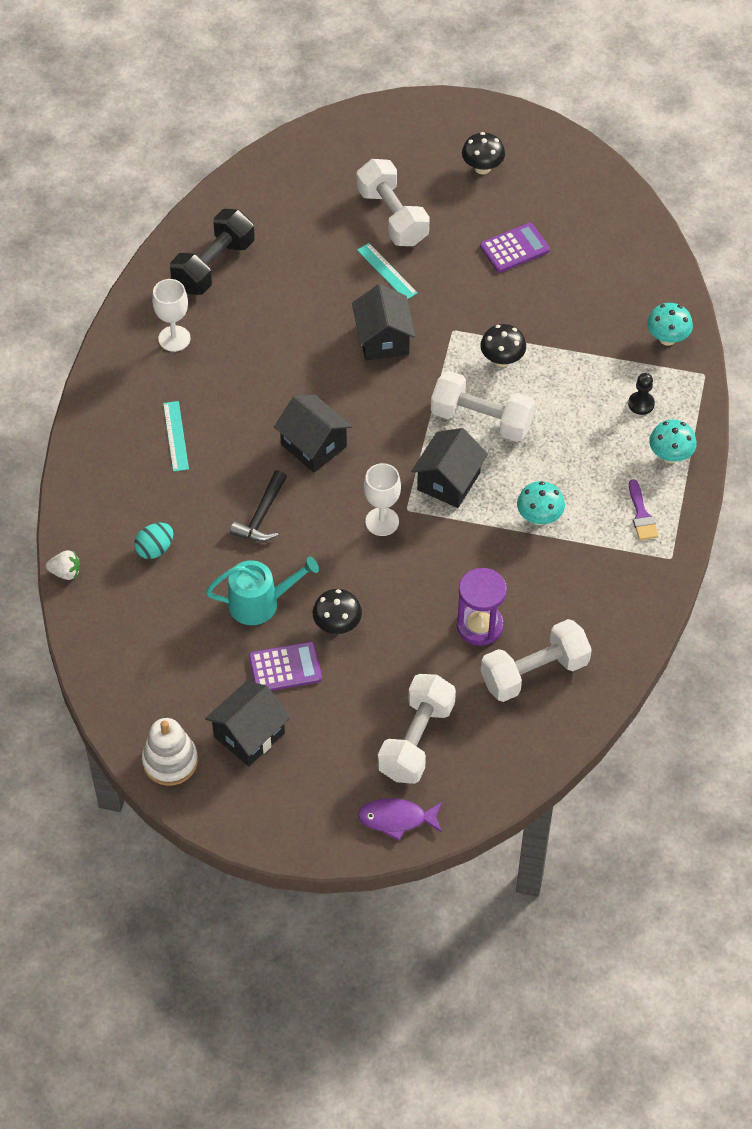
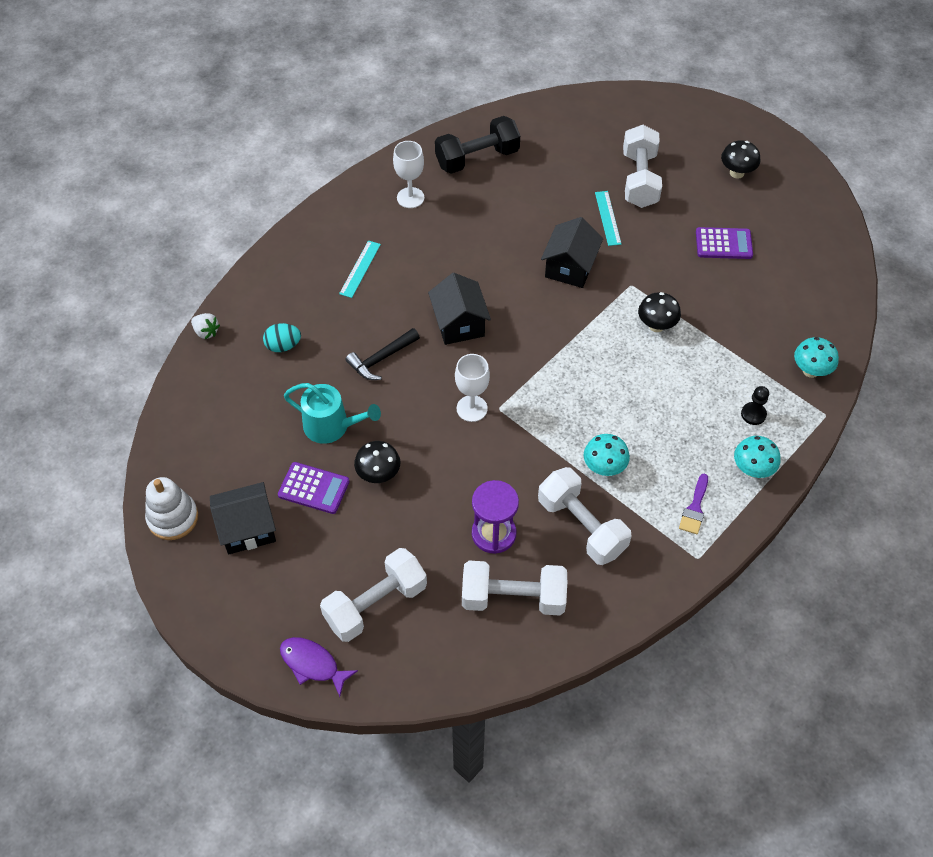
camera: 30 degrees right, 0 degrees up
black house [411,428,488,508] -> none
white dumbbell [431,371,535,442] -> white dumbbell moved to [538,467,631,565]

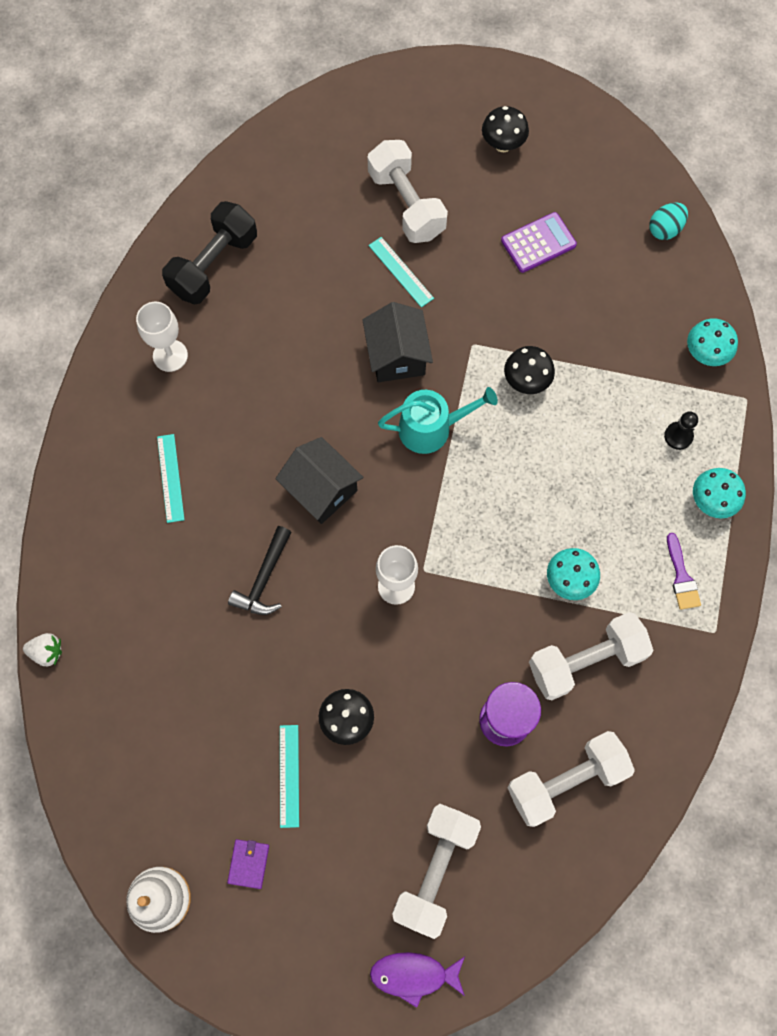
camera: 30 degrees left, 15 degrees up
black house [210,482,276,554] -> purple wallet [227,839,269,889]
turquoise egg [263,323,301,352] -> turquoise egg moved to [649,203,688,240]
purple calculator [278,462,350,514] -> turquoise ruler [280,725,299,828]
turquoise watering can [284,383,381,444] -> turquoise watering can moved to [378,387,498,454]
white dumbbell [538,467,631,565] -> white dumbbell turned 45 degrees counterclockwise [529,612,653,700]

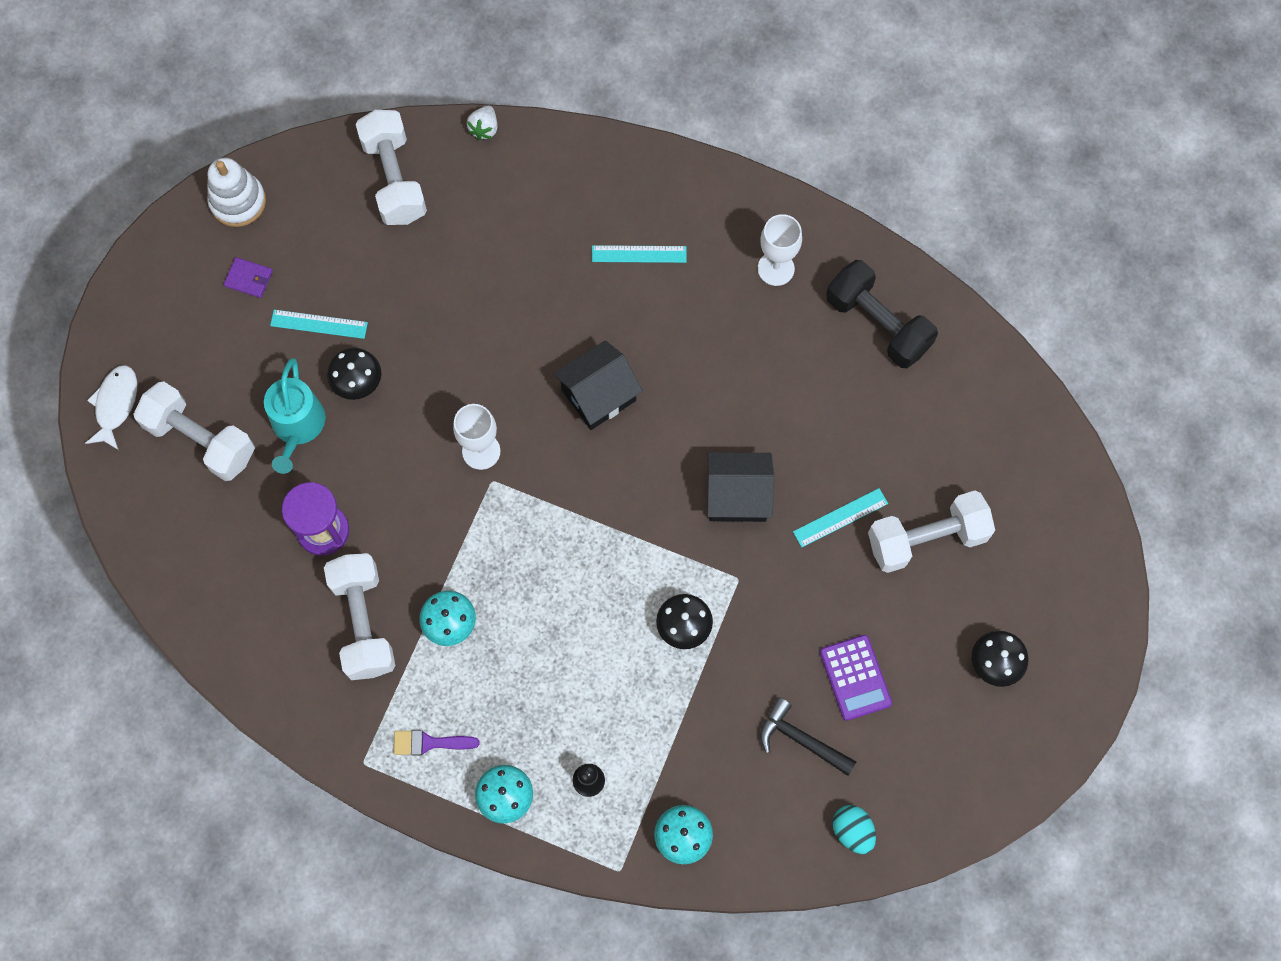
camera: 100 degrees right, 0 degrees up
black hammer [228,526,291,615] -> black hammer moved to [760,697,857,776]
purple fish [370,952,465,1008] -> white fish [85,365,137,450]
turquoise watering can [378,387,498,454] -> turquoise watering can moved to [264,358,326,474]
white dumbbell [507,731,635,827] -> white dumbbell moved to [356,110,427,225]

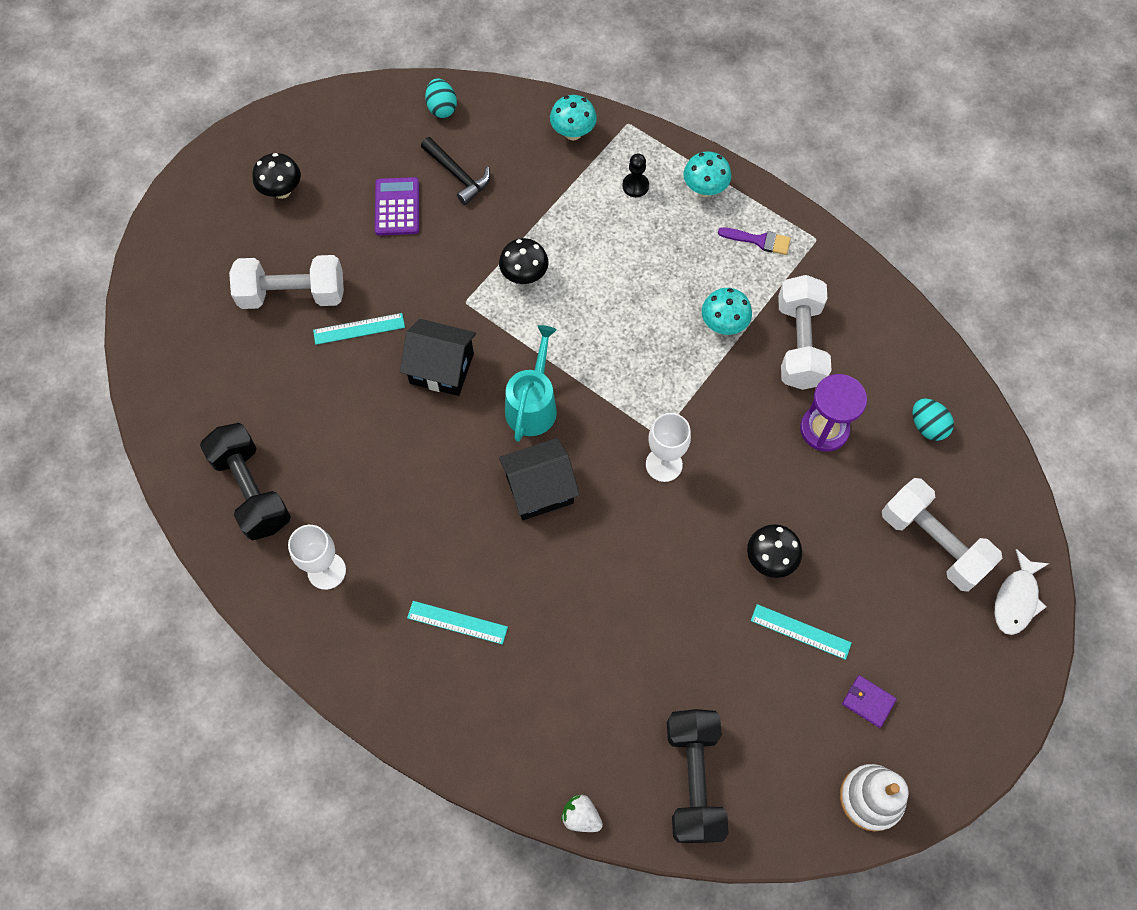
camera: 165 degrees left, 5 degrees down
turquoise watering can [264,358,326,474] -> turquoise watering can moved to [505,325,557,442]
white dumbbell [356,110,427,225] -> black dumbbell [667,709,729,843]
white strawberry [467,106,498,140] -> white strawberry turned 90 degrees counterclockwise [561,795,603,832]
none -> turquoise egg [913,398,954,441]

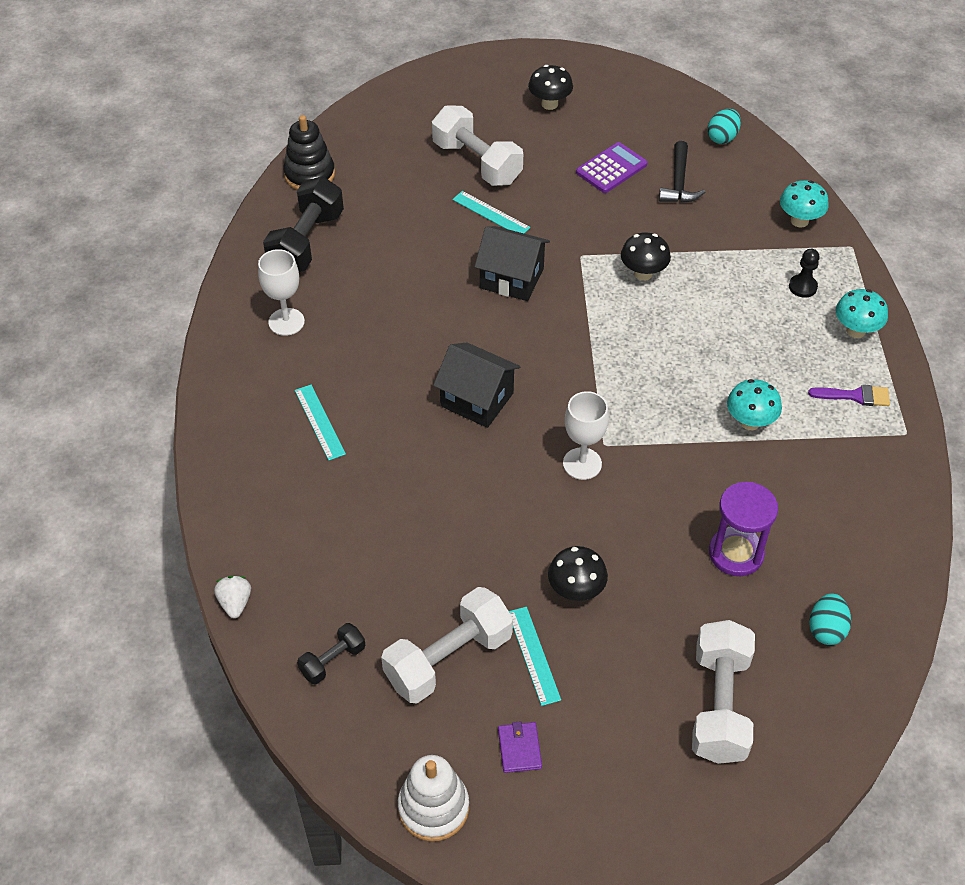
camera: 50 degrees right, 15 degrees down
black house [400,319,476,396] -> black house turned 45 degrees counterclockwise [474,226,550,301]
turquoise watering can [505,325,557,442] -> none
black dumbbell [667,709,729,843] -> black dumbbell [297,623,365,684], size x0.52
purple brush [718,227,791,255] -> purple brush turned 60 degrees counterclockwise [808,385,890,406]
white dumbbell [778,275,832,390] -> white dumbbell moved to [381,587,513,703]
white fish [994,549,1050,635] -> none
none -> black stacking toy [283,115,335,190]

